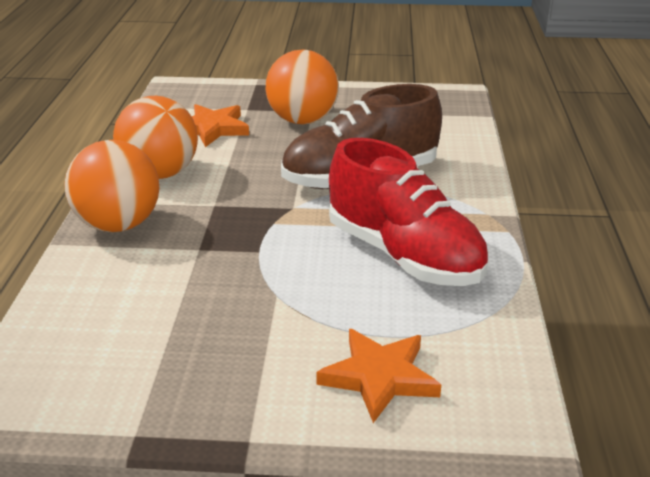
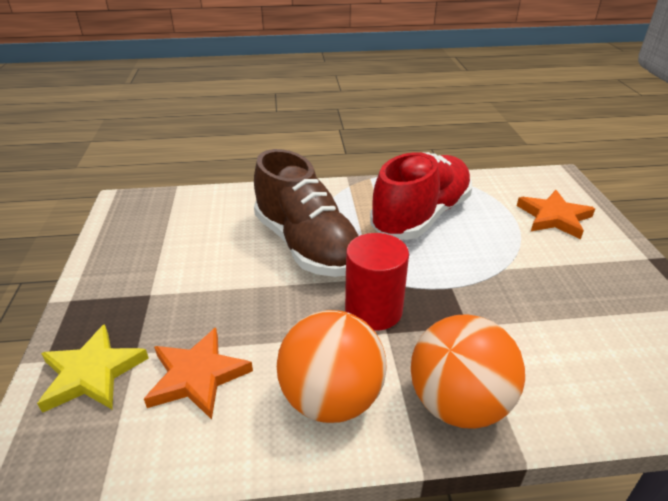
camera: 100 degrees left, 5 degrees up
orange ball [266,50,339,124] -> none
none -> yellow star [37,324,149,413]
none -> red cylinder [345,233,409,331]

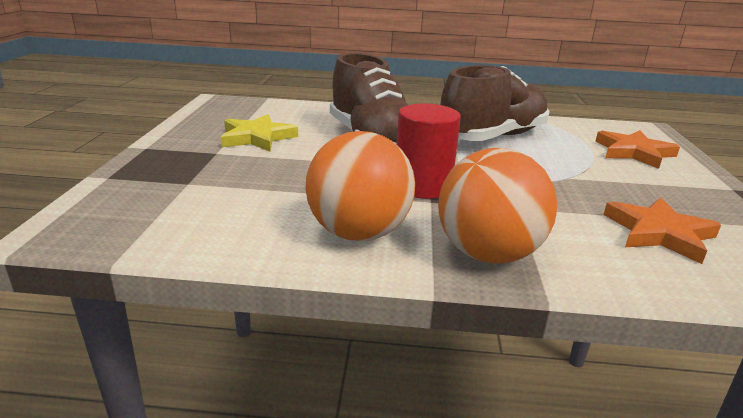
camera: 10 degrees right, 10 degrees down
yellow star [37,324,149,413] -> yellow star moved to [221,114,298,152]
orange star [144,327,253,420] -> orange star moved to [603,198,721,264]
red shoe [370,152,472,240] -> brown shoe [440,65,550,141]

